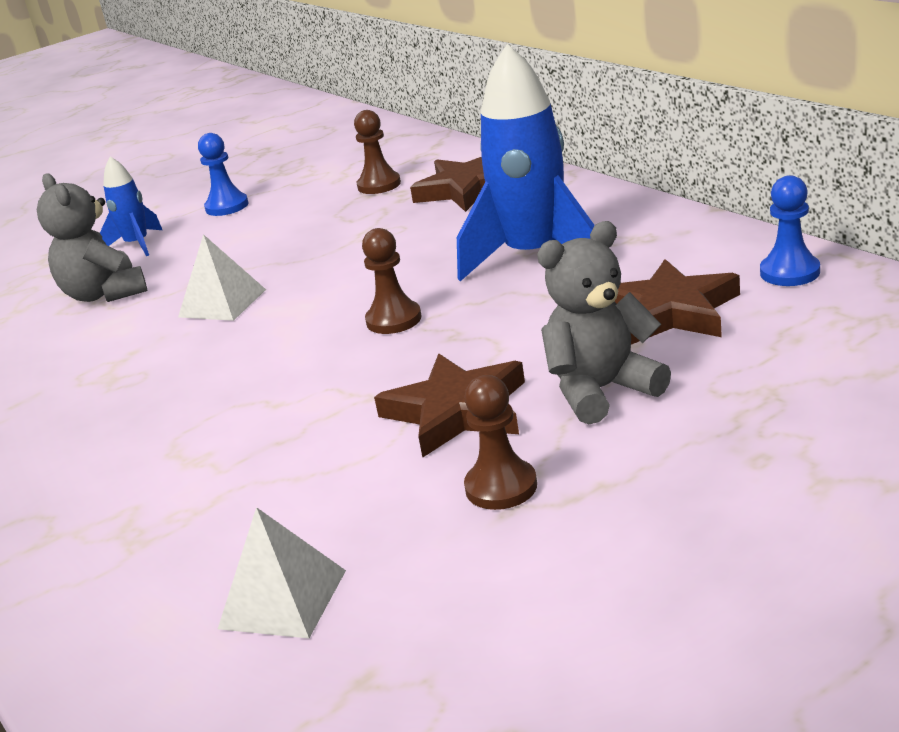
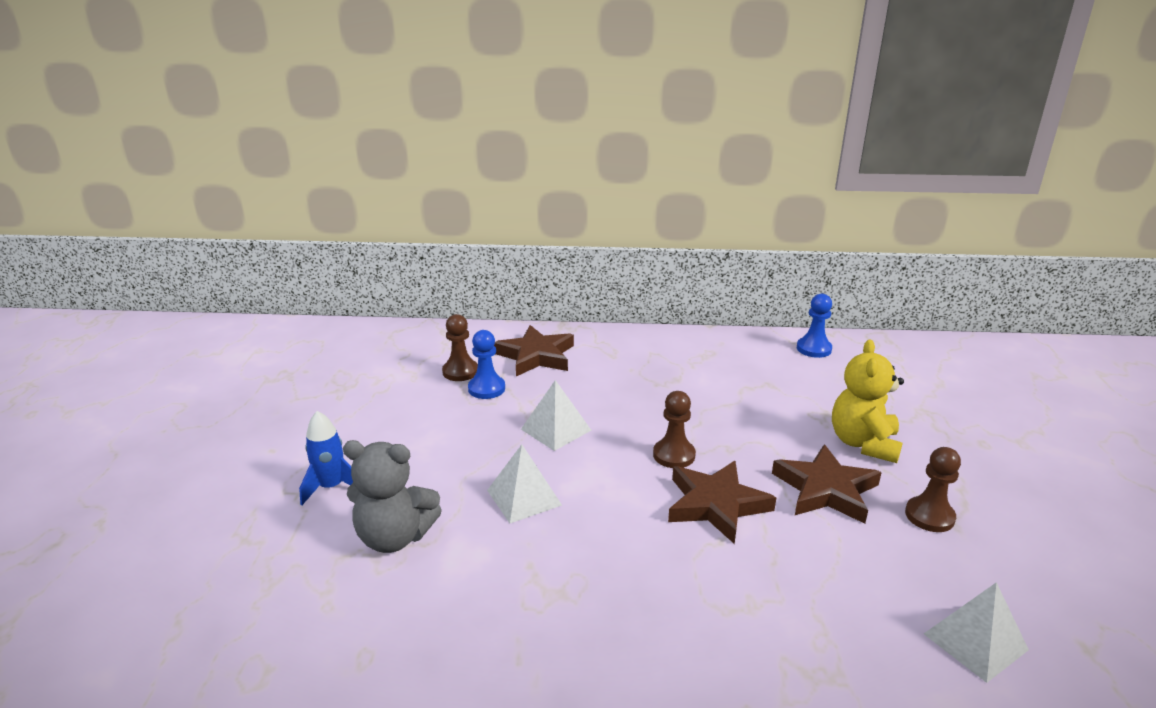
camera: 55 degrees left, 0 degrees up
blue pawn [198,133,248,216] -> blue pawn moved to [468,330,505,399]
blue rocket [457,44,595,281] -> none
grey teddy bear [537,221,671,424] -> yellow teddy bear [832,339,904,463]
brown star [614,259,740,345] -> brown star moved to [668,461,776,544]
none -> white pyramid [521,380,591,451]

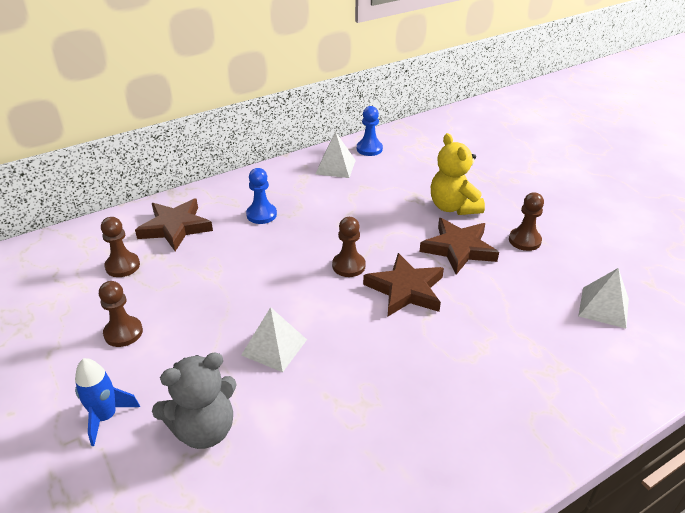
camera: 35 degrees left, 10 degrees up
blue pawn [468,330,505,399] -> blue pawn moved to [246,168,277,224]
white pyramid [521,380,591,451] -> white pyramid moved to [316,132,356,178]
none -> brown pawn [99,281,143,347]

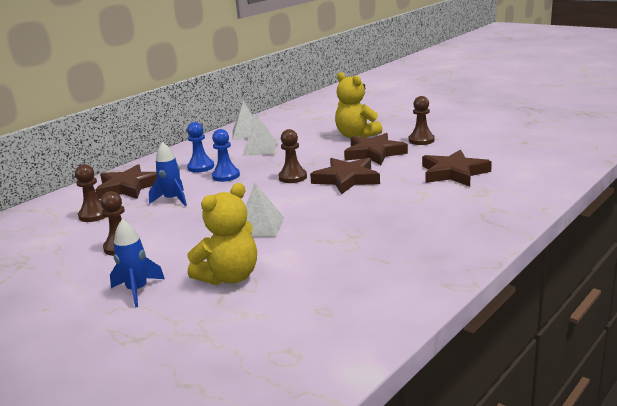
camera: 15 degrees left, 15 degrees down
grey teddy bear [152,352,237,449] -> yellow teddy bear [187,183,257,285]
blue pawn [357,106,383,156] -> blue pawn moved to [212,129,240,182]
white pyramid [578,268,629,328] -> white pyramid moved to [242,114,278,156]
none -> blue rocket [149,142,187,206]
none -> brown star [422,149,492,187]

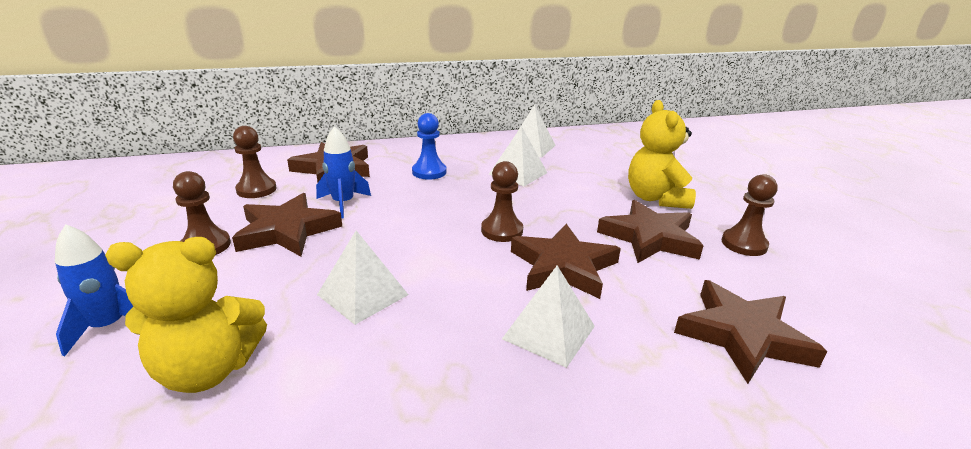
camera: 30 degrees right, 5 degrees up
blue pawn [212,129,240,182] -> none
none -> brown star [232,193,342,256]
none -> white pyramid [502,266,595,368]

